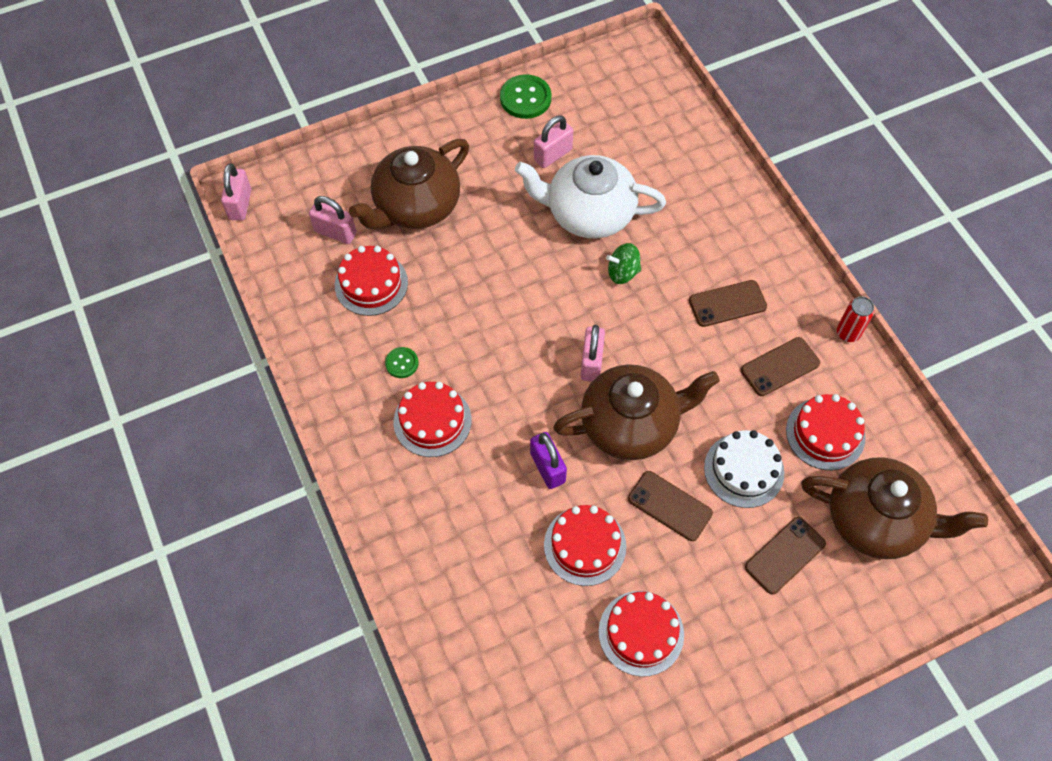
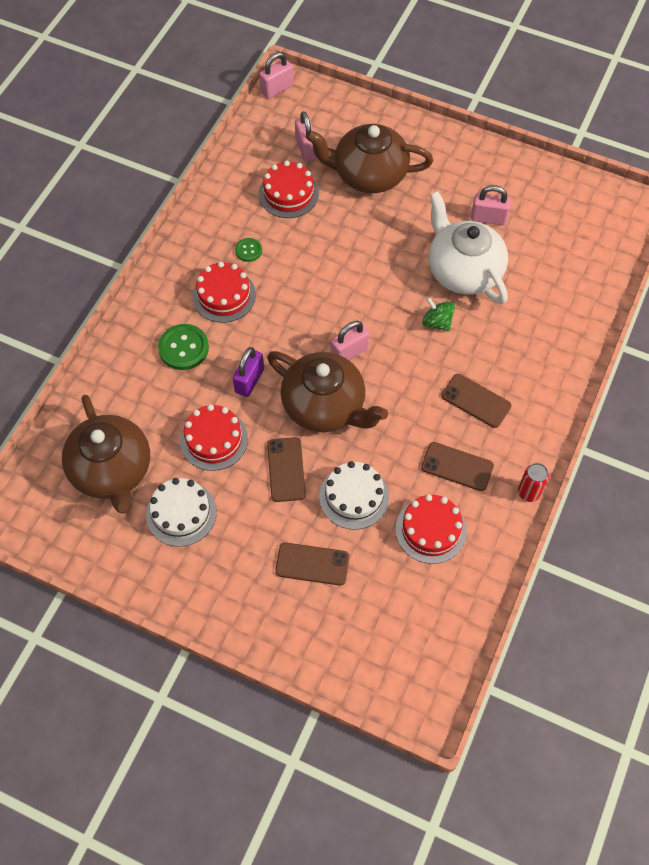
camera: 50 degrees right, 0 degrees up
green button [500,74,552,119] -> green button moved to [158,324,209,370]
red cake [599,591,684,677] -> white cake [146,478,217,547]
brown teapot [801,457,988,559] -> brown teapot moved to [62,395,150,514]

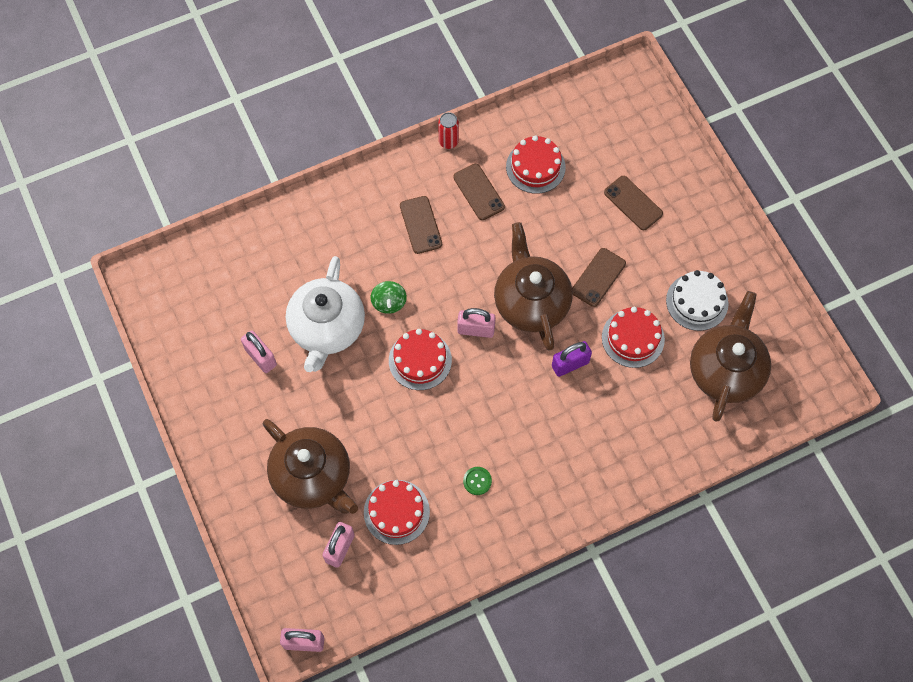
camera: 140 degrees left, 5 degrees up
green button [158,324,209,370] -> none
red cake [192,261,256,323] -> red cake moved to [389,329,452,390]
white cake [319,461,389,530] -> none

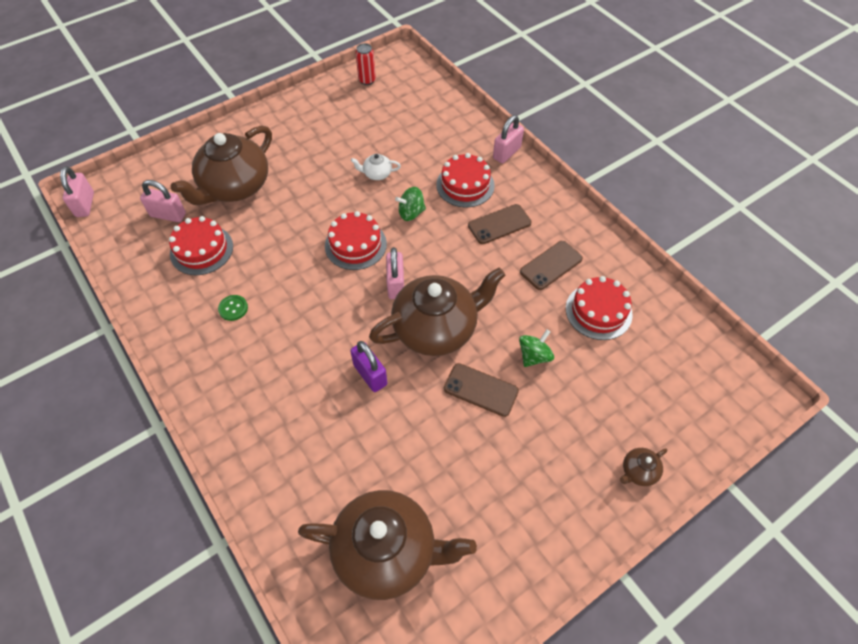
camera: 80 degrees right, 10 degrees down
pink padlock [241,330,277,373] -> pink padlock moved to [493,115,524,163]
white teapot [286,256,365,372] -> white teapot [351,154,401,180], size x0.40
red can [438,112,459,149] -> red can moved to [356,43,376,85]
red cake [602,307,665,368] -> red cake moved to [436,153,495,207]
brown phone [604,176,663,230] -> none
white cake [666,270,729,331] -> none
none -> green spinning top [519,330,554,367]
none -> brown teapot [620,448,667,486]

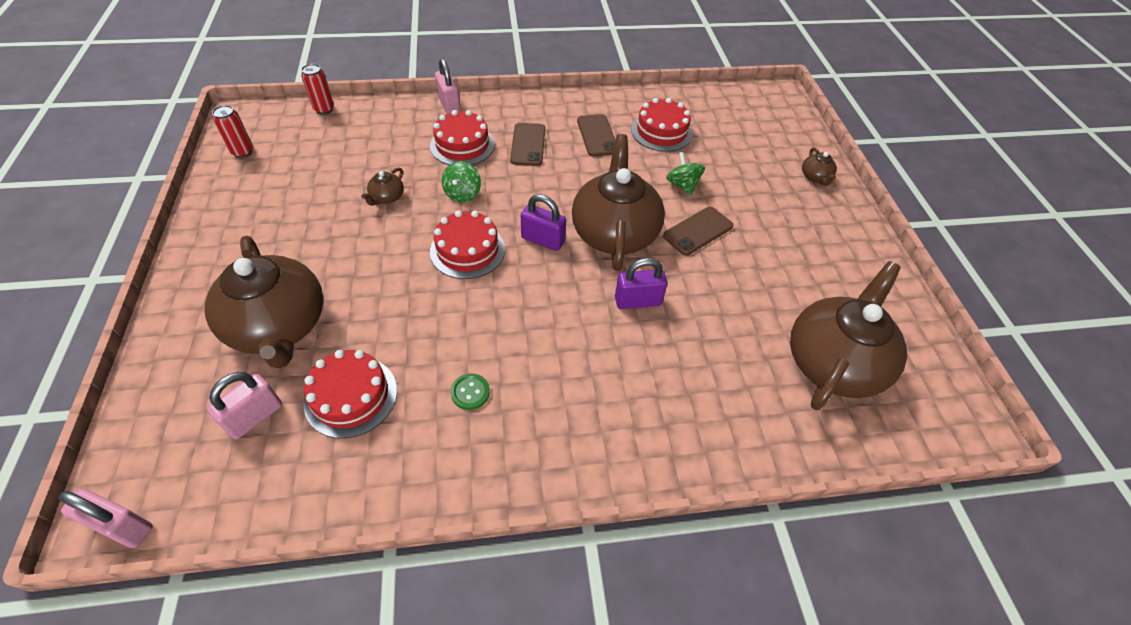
camera: 65 degrees left, 5 degrees down
white teapot [351,154,401,180] -> brown teapot [361,168,404,206]
pink padlock [386,247,404,299] -> purple padlock [521,194,566,251]
none -> red can [301,64,334,114]

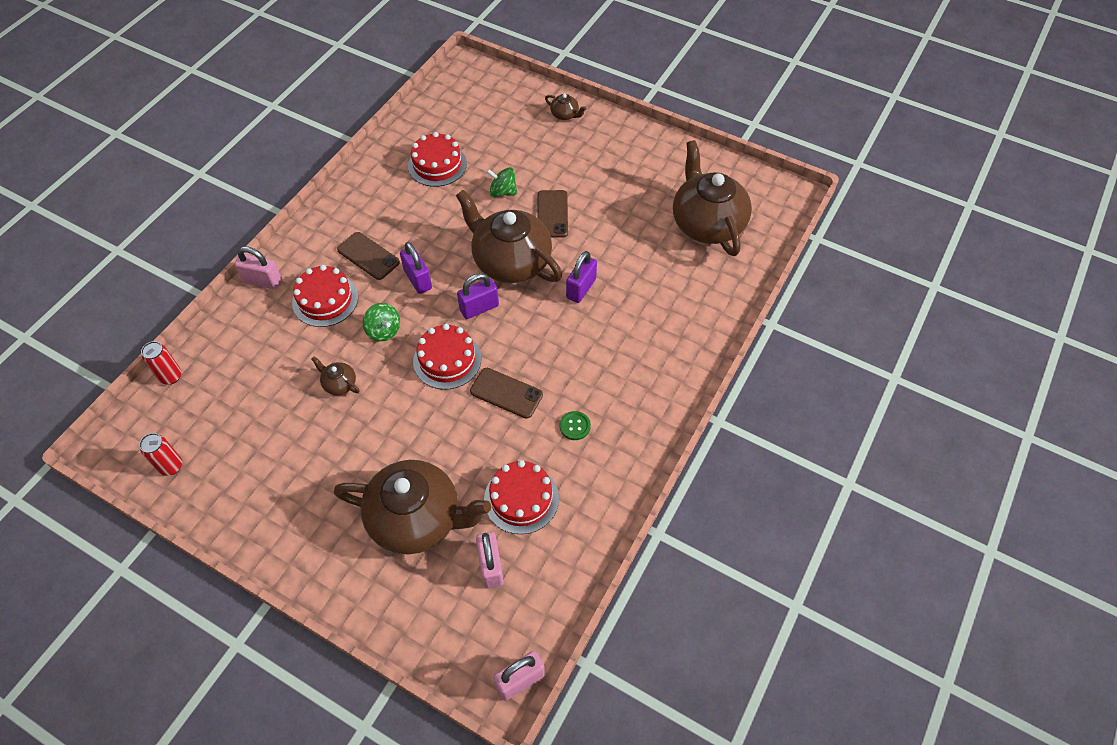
camera: 50 degrees left, 5 degrees up
brown teapot [361,168,404,206] -> brown teapot turned 150 degrees clockwise [311,356,360,395]
brown phone [577,114,615,156] -> brown phone moved to [470,368,543,419]
none -> purple padlock [400,242,432,294]

